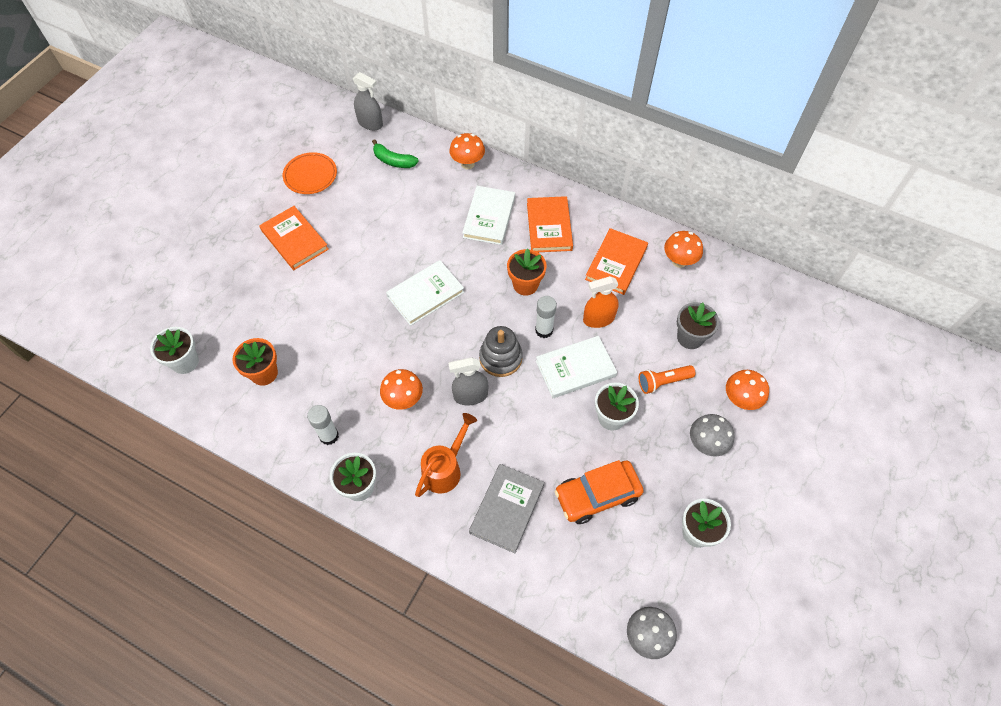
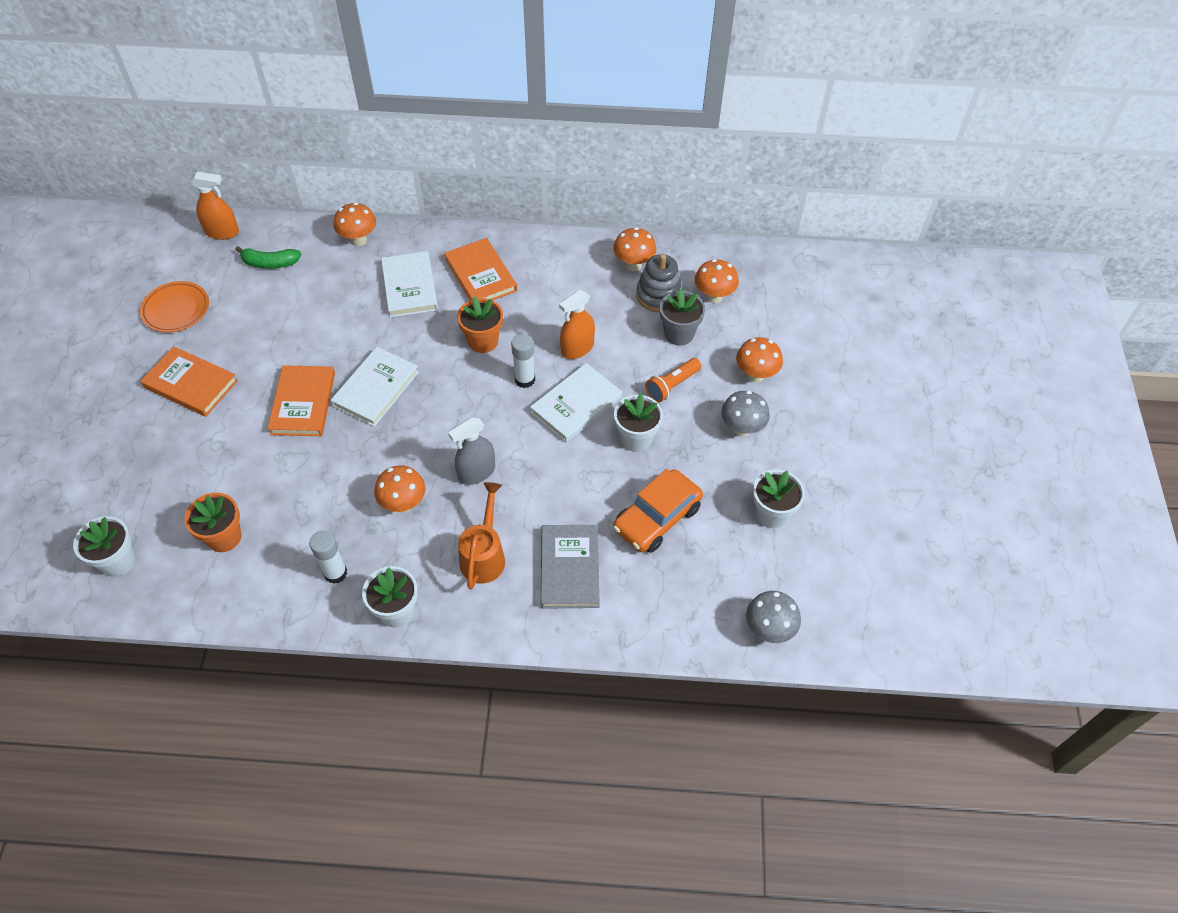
camera: 25 degrees left, 5 degrees down
grey spray bottle [353,72,383,130] -> orange spray bottle [190,172,239,240]
grey stacking toy [479,326,523,377] -> grey stacking toy moved to [636,254,683,312]
orange book [585,228,648,295] -> orange book moved to [267,365,335,436]
none -> orange mushroom [695,259,739,303]

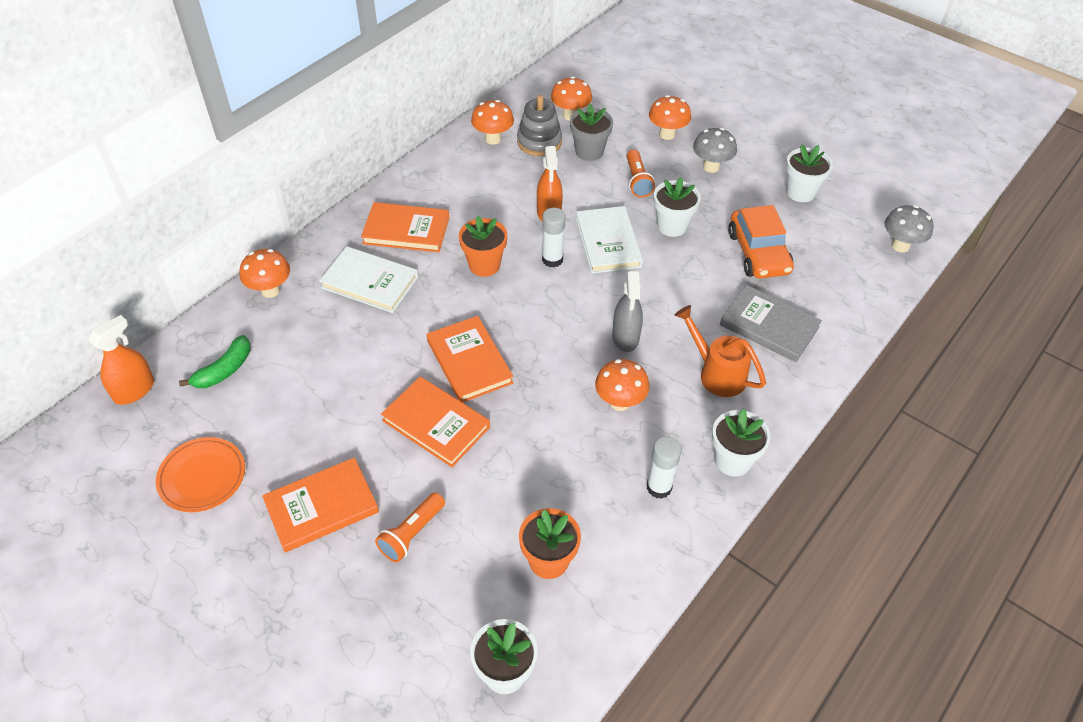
camera: 55 degrees left, 5 degrees down
white book [330,347,419,427] -> orange book [427,316,513,403]
none -> orange flashlight [375,492,445,562]

